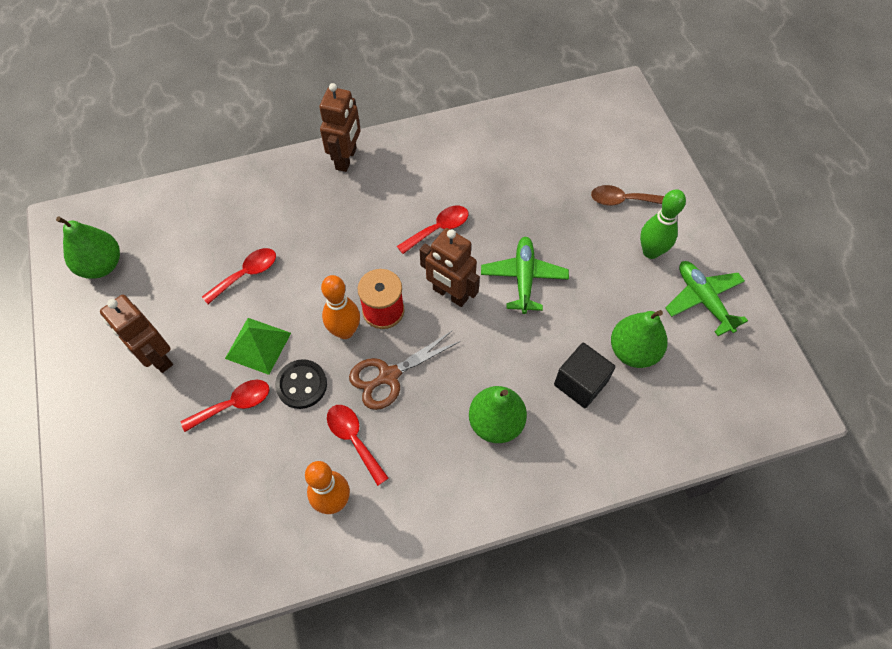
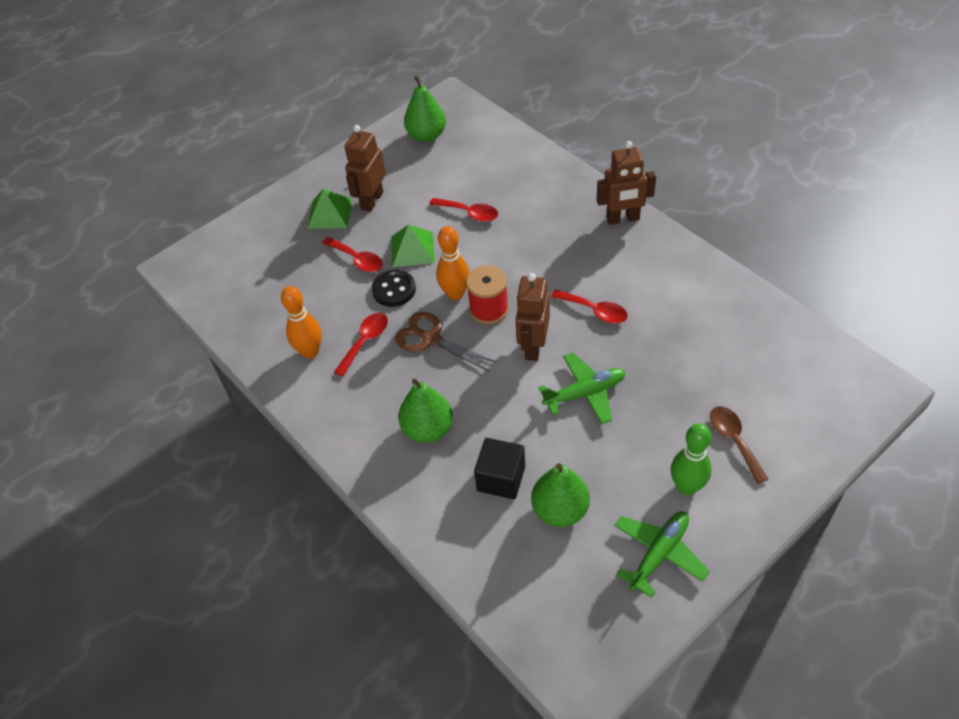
camera: 70 degrees right, 10 degrees down
none -> green pyramid [307,189,352,229]

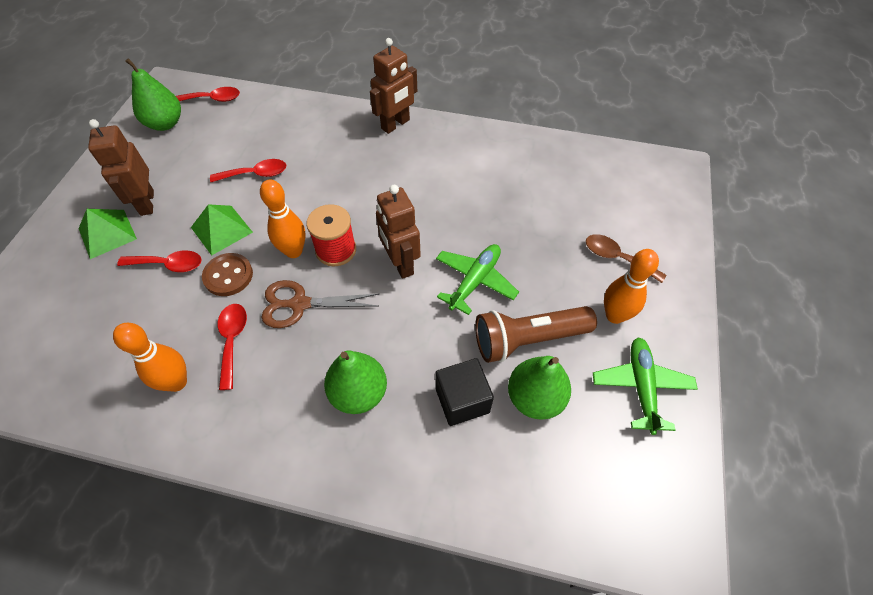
camera: 40 degrees left, 5 degrees up
black button [372,270,416,307] -> brown button [202,253,253,296]
red spoon [551,289,628,323] -> red spoon moved to [176,87,240,102]
green bowling pin [671,423,712,495] -> orange bowling pin [604,249,659,324]
none -> brown flashlight [475,306,597,363]

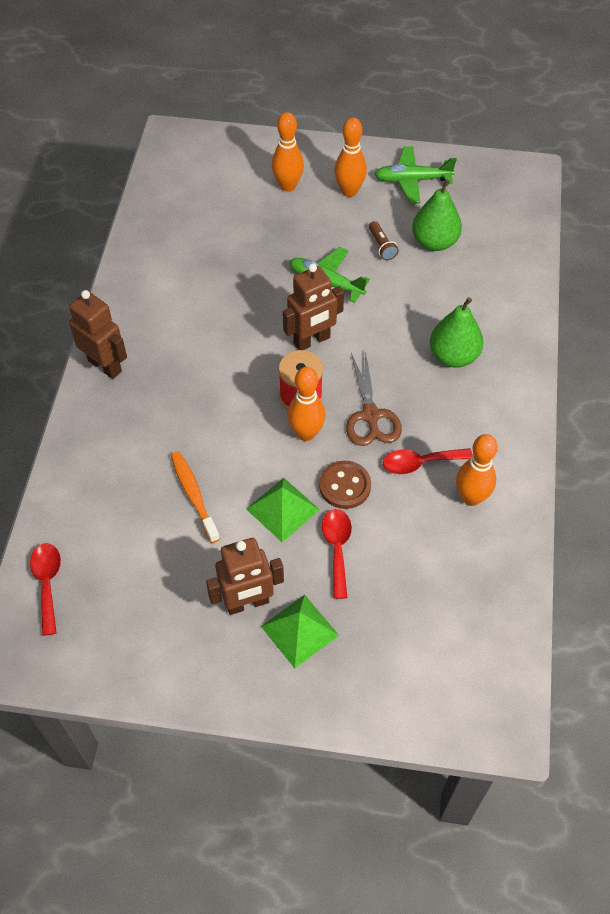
camera: 95 degrees left, 0 degrees up
green pear [125,58,181,131] -> none
red spoon [210,159,287,182] -> orange toothbrush [171,451,220,543]
black cube [435,358,494,426] -> none
brown flashlight [475,306,597,363] -> brown flashlight [369,221,399,260], size x0.46
brown spoon [586,234,666,283] -> orange bowling pin [272,112,304,192]

